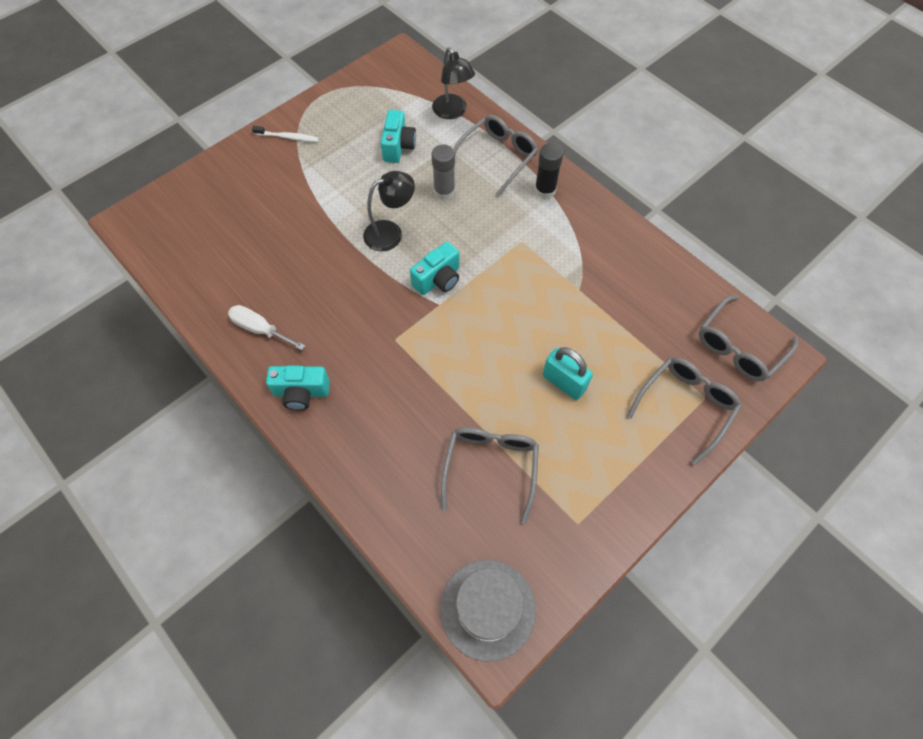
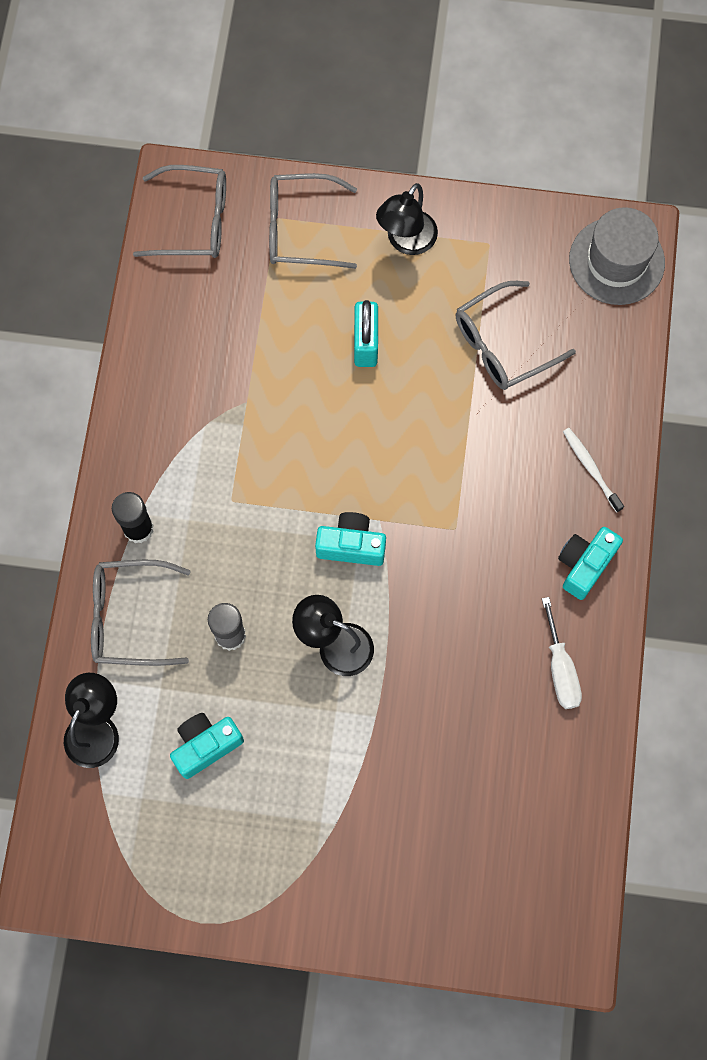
camera: 130 degrees left, 10 degrees up
white toothbrush [252,126,319,142] -> white toothbrush moved to [563,428,624,513]
turquoise camera [266,366,330,410] -> turquoise camera turned 105 degrees counterclockwise [558,527,623,600]
none -> black lamp [376,183,438,255]

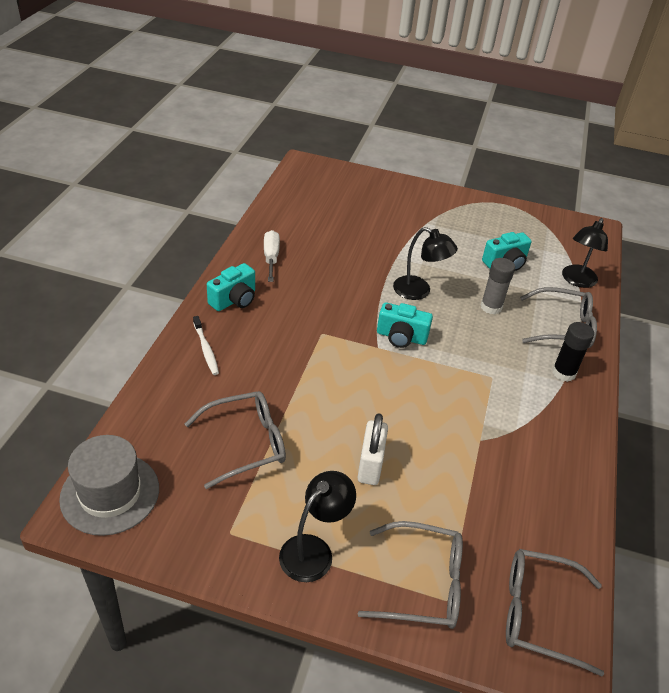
camera: 175 degrees left, 30 degrees down
turquoise padlock [354,300,378,367] -> white padlock [357,414,388,485]

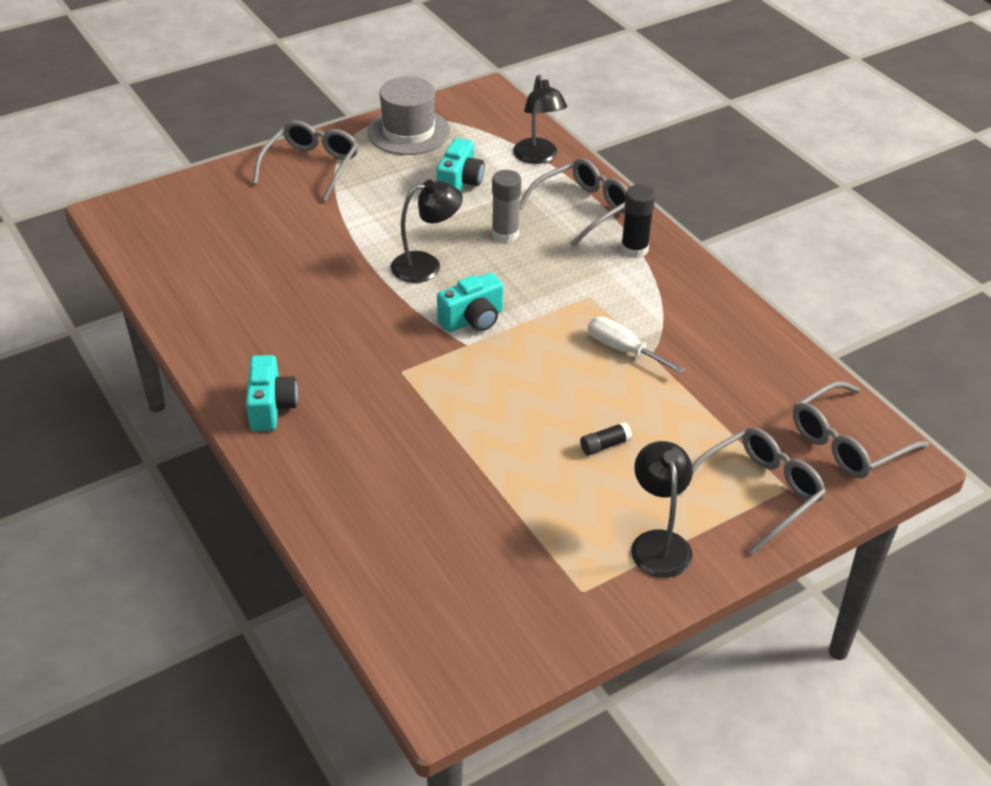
camera: 45 degrees left, 0 degrees up
grey hat [59,435,159,536] -> grey hat moved to [367,77,450,155]
grey glasses [185,391,286,489] -> grey glasses moved to [252,120,359,201]
white toothbrush [193,316,219,375] -> none
white screwdriver [264,230,280,282] -> white screwdriver moved to [588,317,685,374]
white padlock [357,414,388,485] -> black glue stick [580,422,632,455]

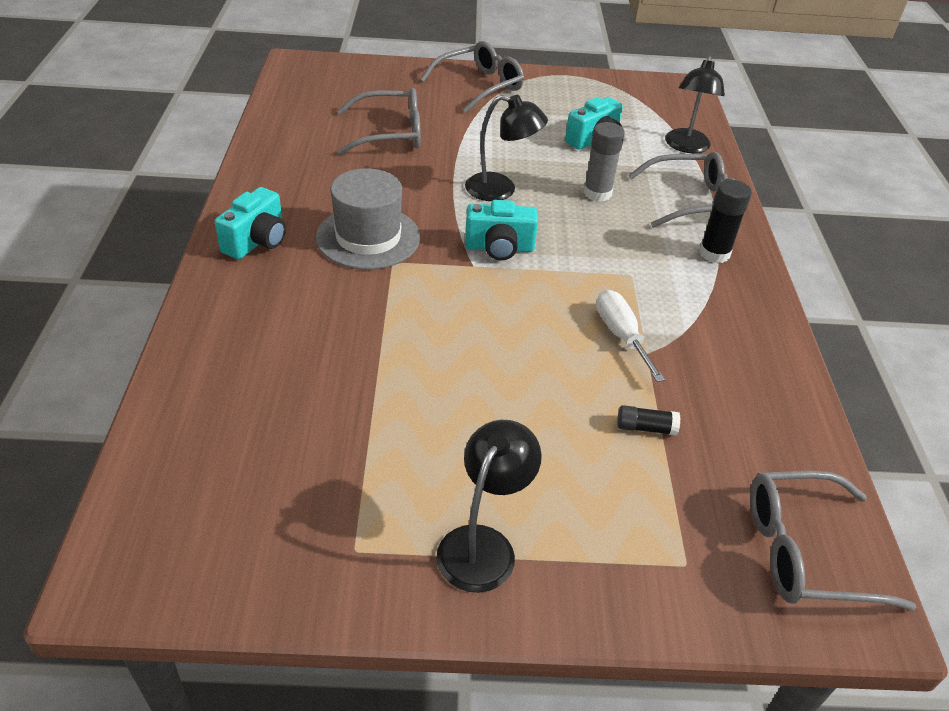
camera: 30 degrees right, 0 degrees up
grey hat [367,77,450,155] -> grey hat moved to [316,168,420,270]
black glue stick [580,422,632,455] -> black glue stick moved to [617,405,681,436]
grey glasses [680,427,826,555] -> grey glasses moved to [337,88,421,155]

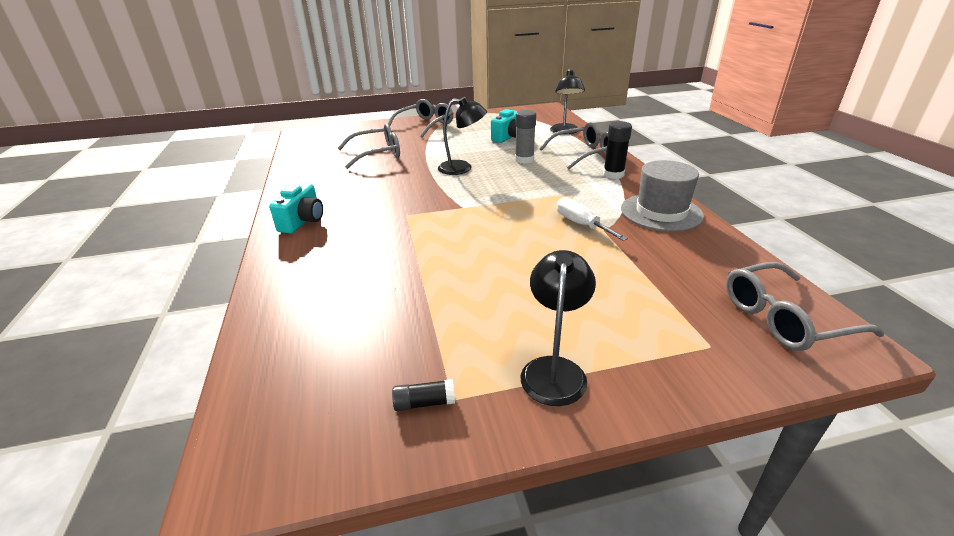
camera: 10 degrees left, 10 degrees down
grey hat [316,168,420,270] -> grey hat moved to [621,160,704,232]
turquoise camera [465,200,538,260] -> none
black glue stick [617,405,681,436] -> black glue stick moved to [392,379,455,411]

